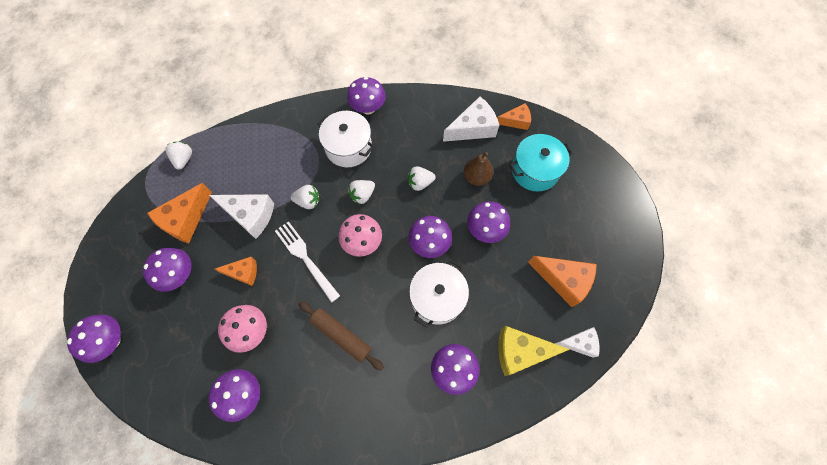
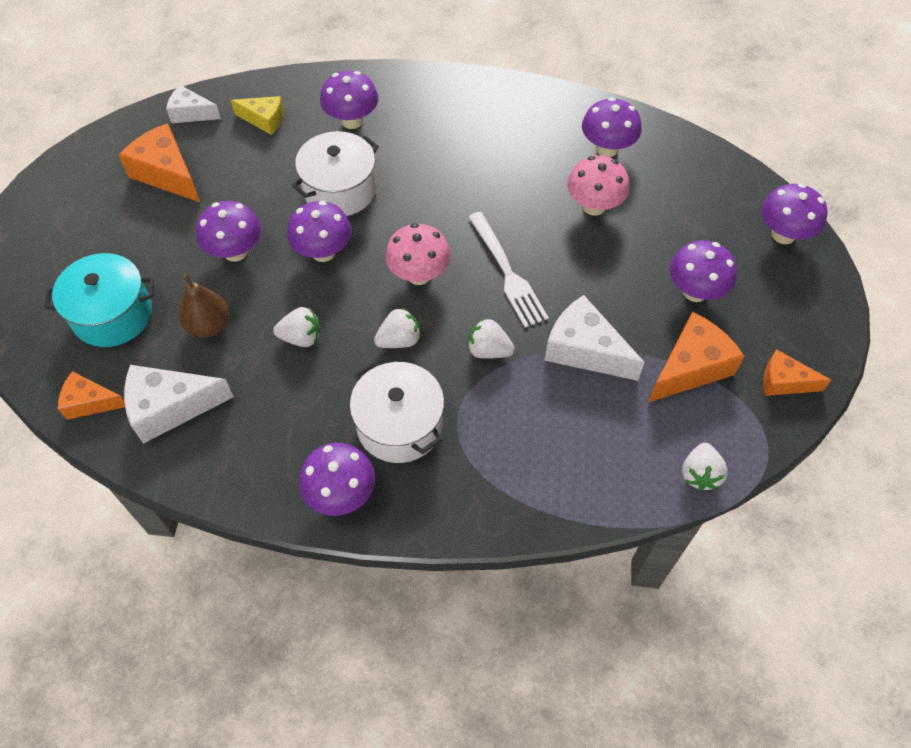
camera: 165 degrees left, 10 degrees down
orange cheese [214,257,257,286] -> orange cheese moved to [763,349,831,396]
brown rolling pin [298,301,384,371] -> none
yellow cheese [498,326,570,376] -> yellow cheese [231,96,284,135], size x0.62

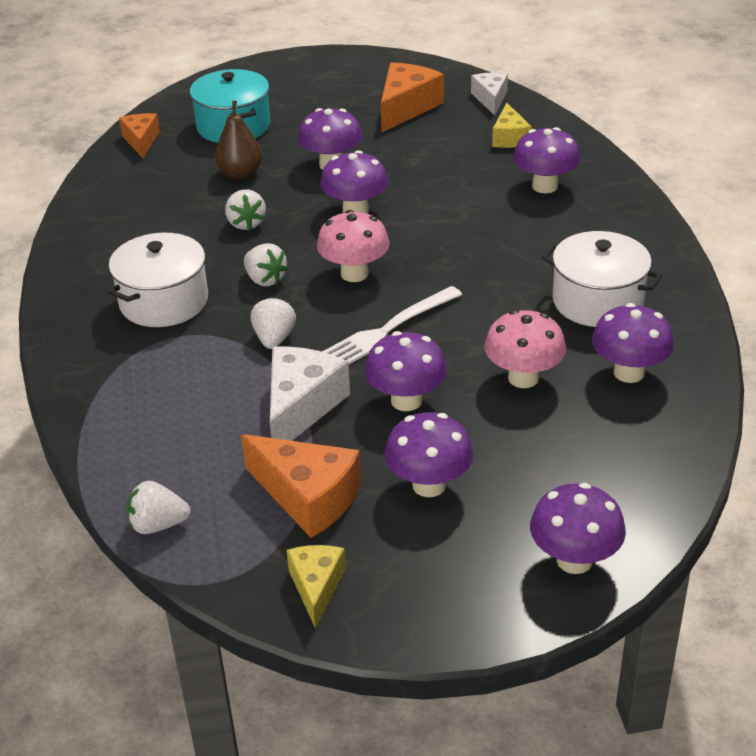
camera: 75 degrees right, 20 degrees down
white cheese [124,365,234,444] -> none
white pot [292,131,379,216] -> white pot moved to [542,231,662,327]
purple mushroom [299,443,375,516] -> purple mushroom moved to [365,331,447,411]
orange cheese [763,349,831,396] -> yellow cheese [286,545,346,629]

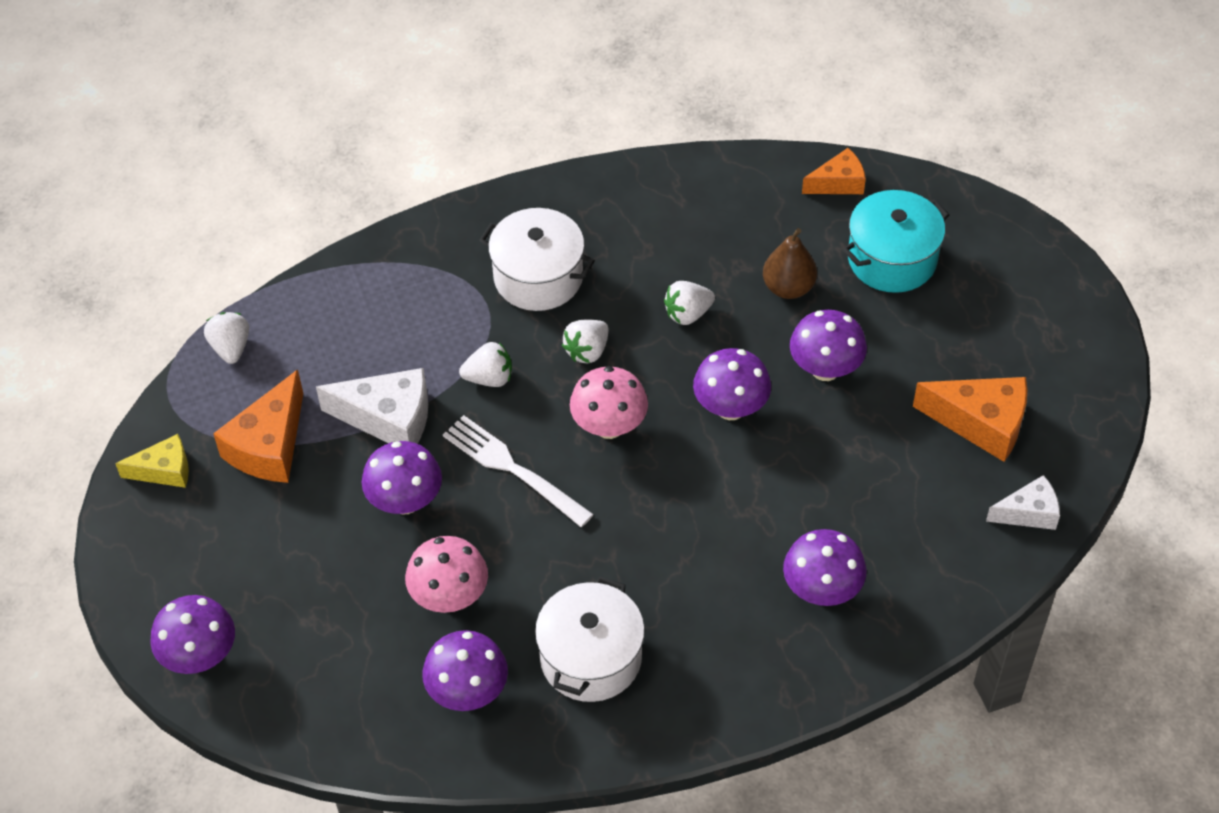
camera: 80 degrees right, 15 degrees up
purple mushroom [385,412,473,497] -> none
yellow cheese [492,103,532,148] -> none

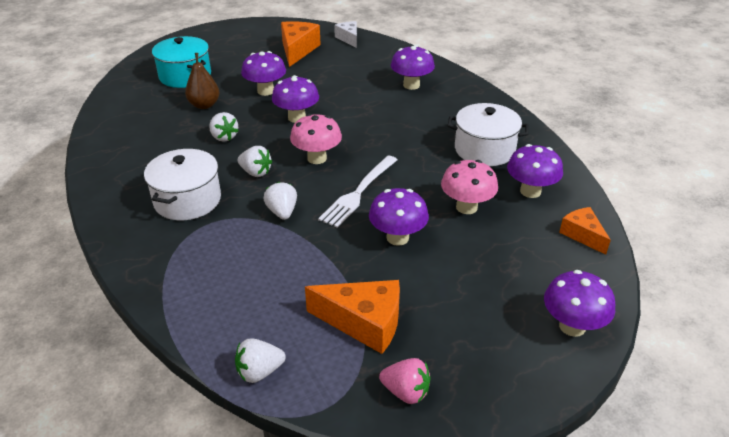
camera: 100 degrees left, 15 degrees down
yellow cheese [115,434,189,488] -> pink strawberry [379,358,430,404]
white cheese [316,368,428,444] -> none
orange cheese [802,148,866,194] -> orange cheese moved to [559,207,611,255]

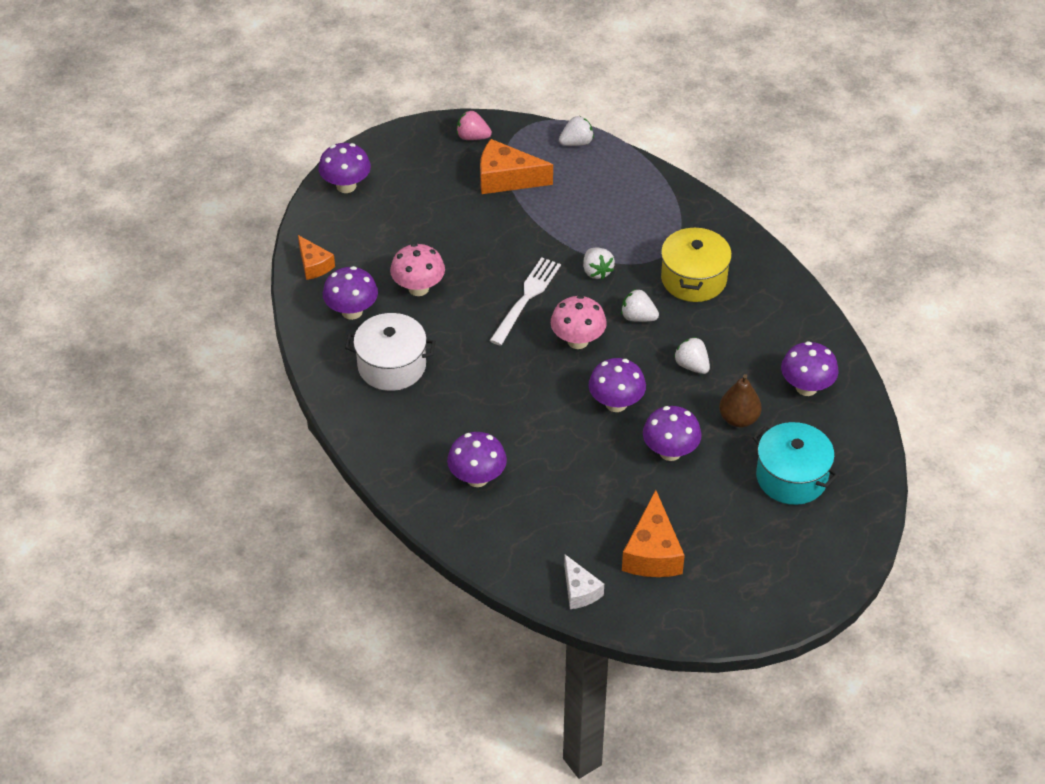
camera: 175 degrees right, 10 degrees up
white pot [144,149,221,220] -> yellow pot [661,226,732,302]
purple mushroom [369,188,429,246] -> purple mushroom moved to [781,341,839,396]

